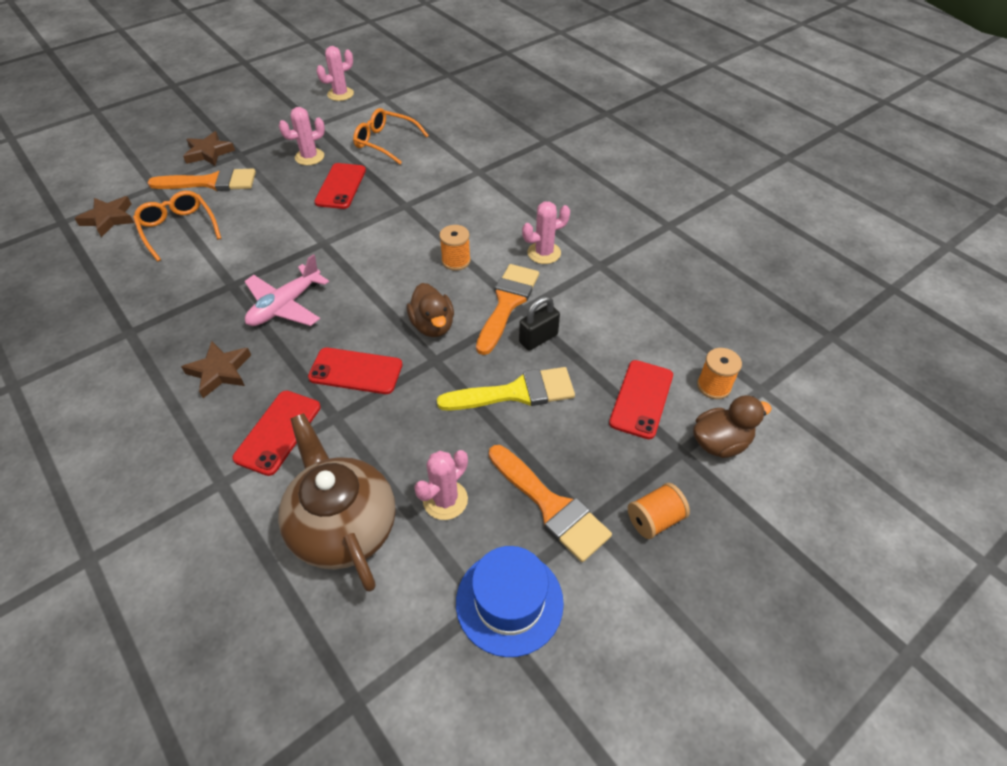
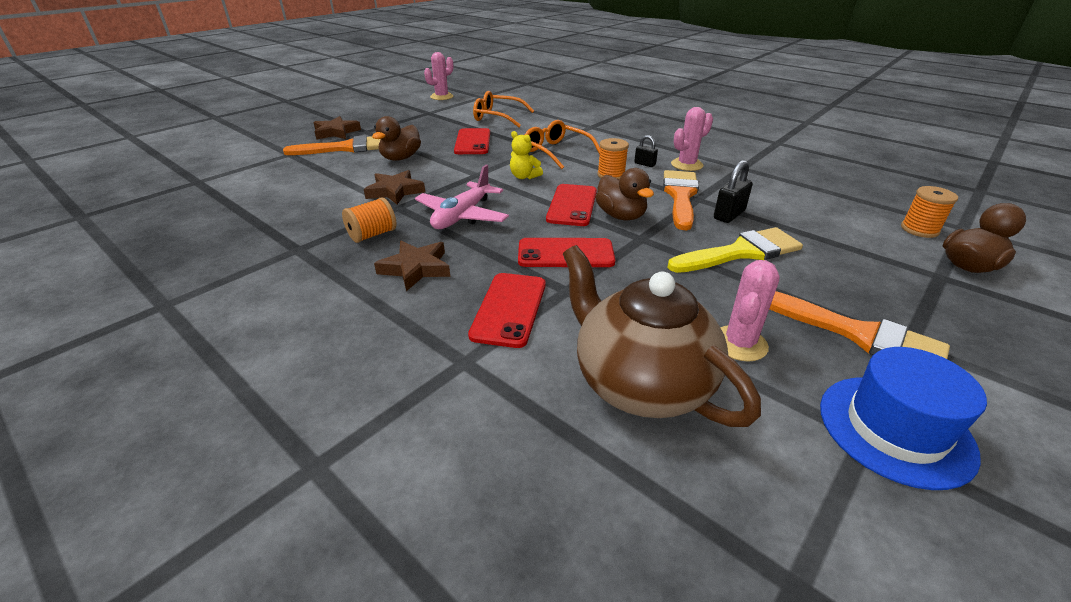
camera: 10 degrees left, 15 degrees down
brown star [74,196,134,237] -> brown star moved to [364,170,425,204]
orange glasses [133,191,221,262] -> orange glasses moved to [525,120,600,169]
pink cactus [279,107,325,165] -> none
red phone [609,360,673,439] -> red phone moved to [546,184,597,226]
orange spool [628,483,690,539] -> orange spool moved to [342,197,396,243]
none -> brown duck [372,116,421,161]
none -> yellow teddy bear [510,131,543,179]
none -> black padlock [634,135,658,167]

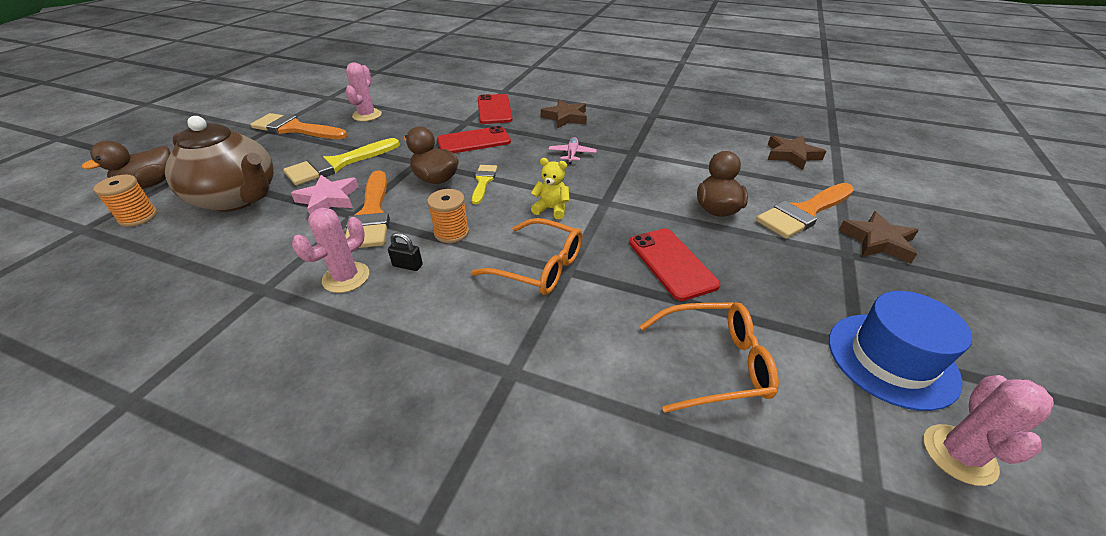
camera: 160 degrees right, 5 degrees up
orange spool [342,197,396,243] -> none
brown star [364,170,425,204] -> brown star moved to [768,136,826,170]
pink plane [415,165,509,229] -> pink plane [548,137,597,164], size x0.54
red phone [546,184,597,226] -> yellow brush [472,165,497,204]
brown teapot [563,245,761,427] -> brown teapot moved to [165,116,274,212]
black padlock [714,160,753,223] -> pink star [291,175,359,214]
blue hat [820,347,987,490] -> blue hat moved to [829,291,972,411]

